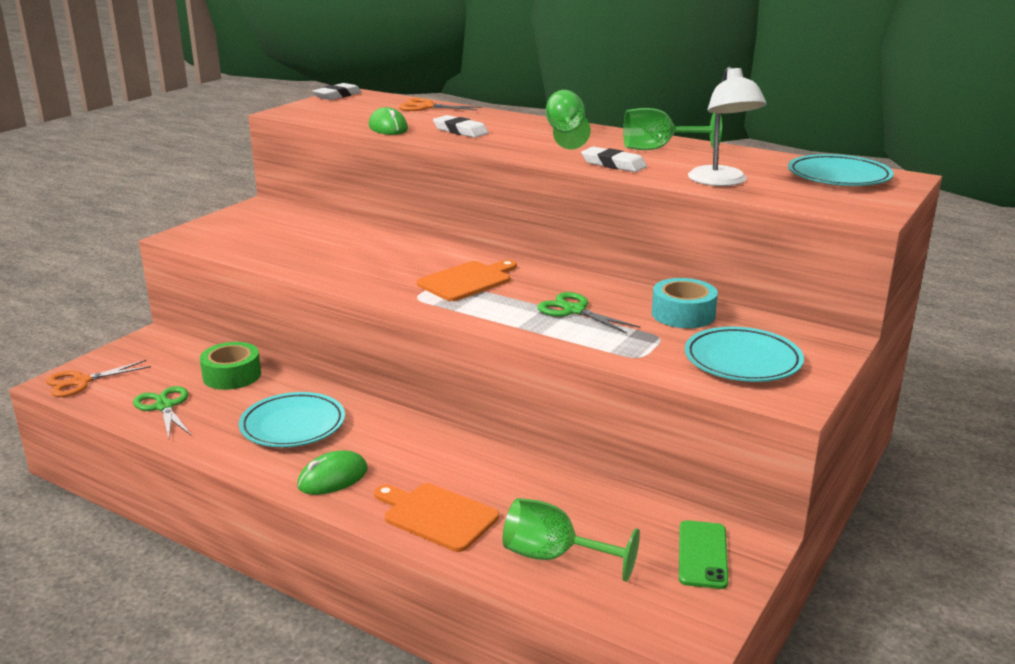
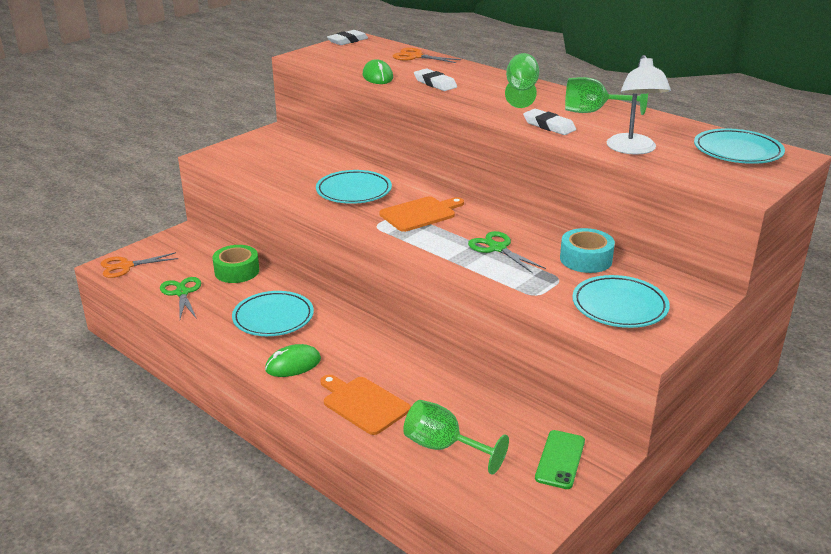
camera: 10 degrees right, 5 degrees up
none -> turquoise plate [316,170,392,204]

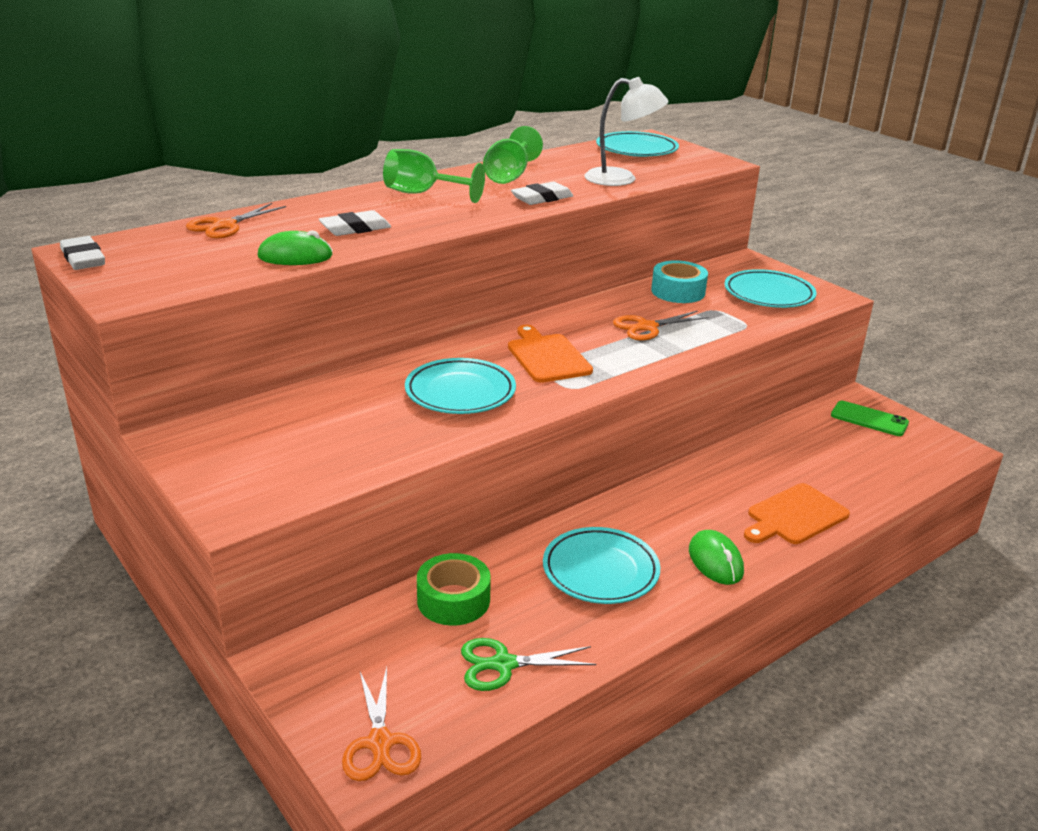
camera: 80 degrees left, 0 degrees up
green goblet [403,400,509,474] -> none
green scissors [468,231,546,273] -> orange scissors [613,310,709,340]

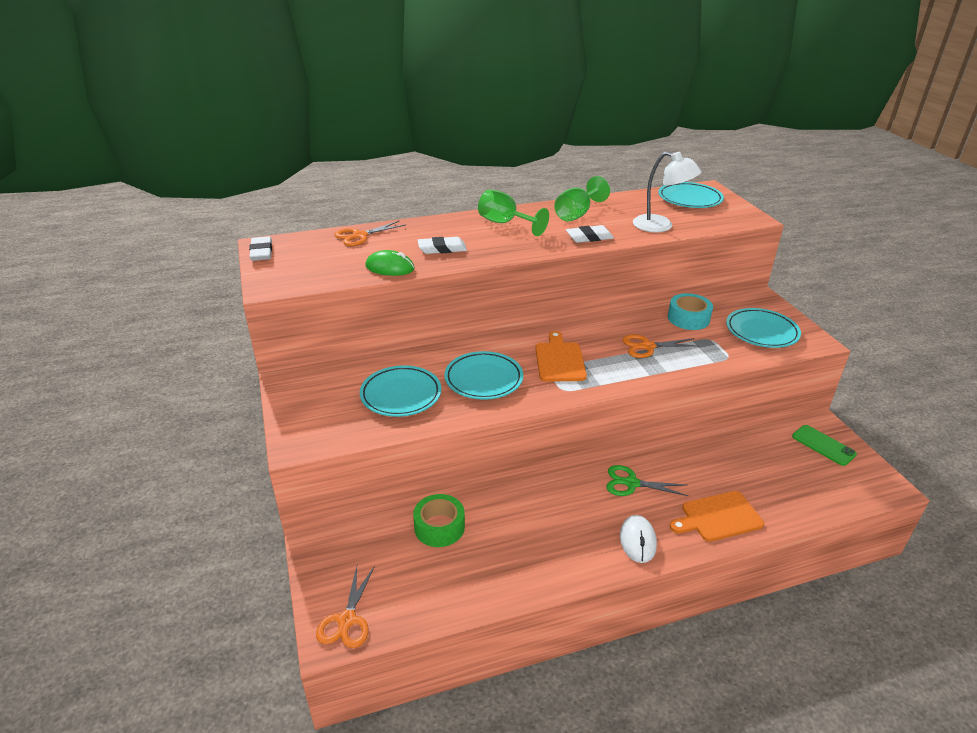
camera: 20 degrees right, 5 degrees up
green scissors [461,638,596,691] -> green scissors moved to [606,465,688,496]
turquoise plate [543,527,660,604] -> turquoise plate moved to [360,366,442,417]
green mouse [689,530,744,585] -> white mouse [620,515,657,563]

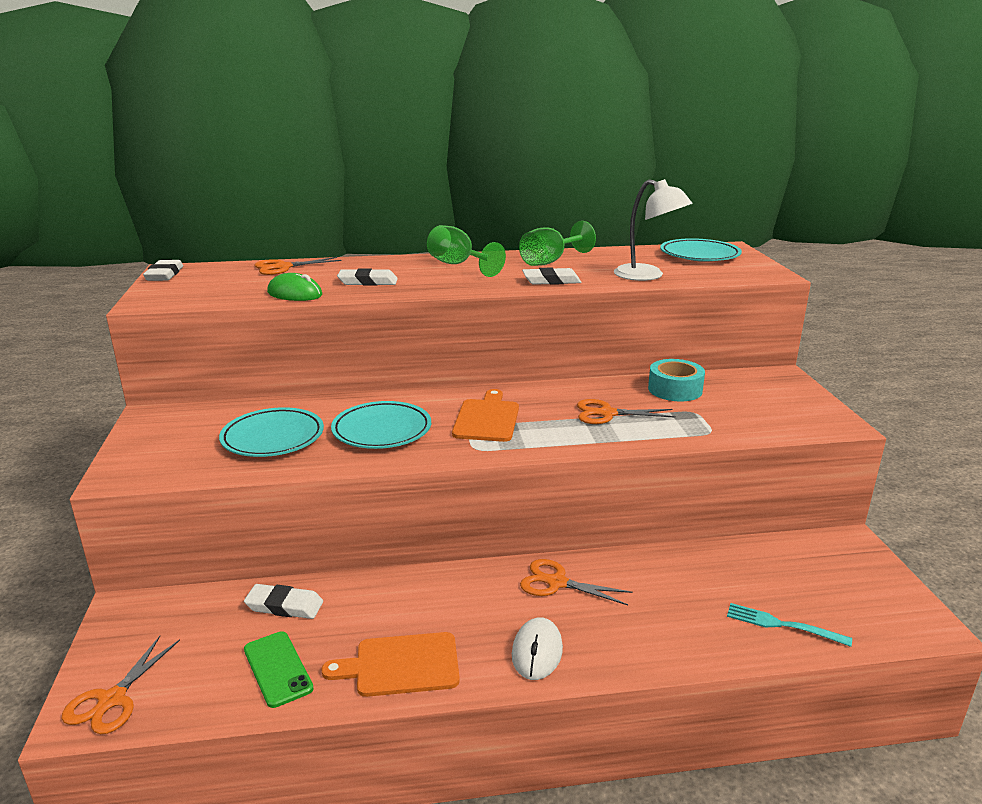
camera: 10 degrees right, 10 degrees down
green tape [413,494,465,547] -> white eraser [244,584,323,619]
green scissors [606,465,688,496] -> orange scissors [520,559,633,605]
orange cutting board [670,491,764,542] -> orange cutting board moved to [321,632,460,697]
turquoise plate [726,308,801,348] -> none
green phone [792,425,857,466] -> green phone moved to [244,631,314,708]
none -> turquoise fork [727,603,852,647]

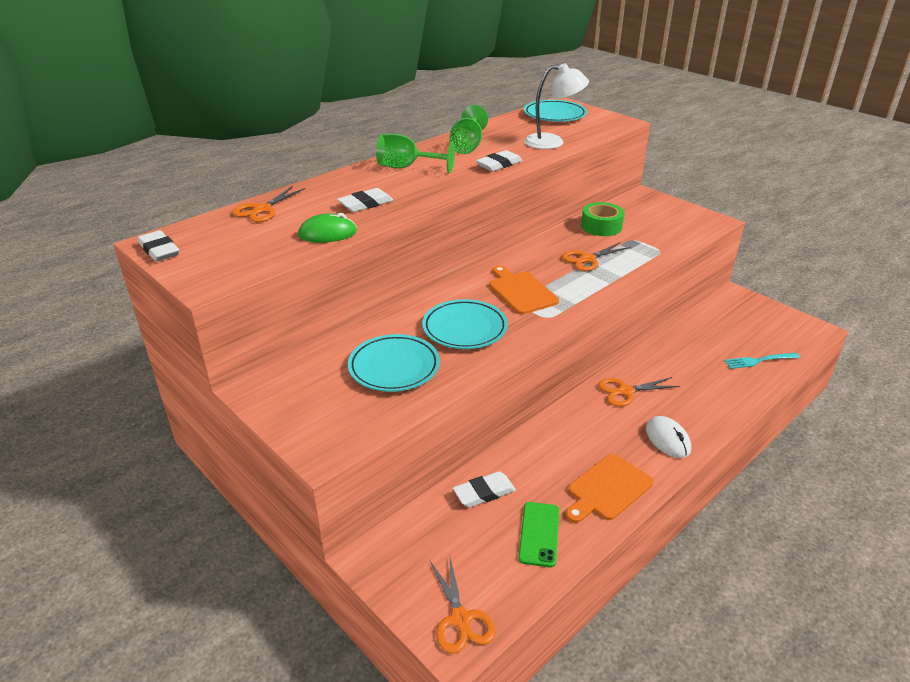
camera: 35 degrees left, 10 degrees up
green phone [244,631,314,708] -> green phone turned 75 degrees clockwise [518,502,559,568]
turquoise tape [648,359,705,401] -> green tape [581,202,624,236]

